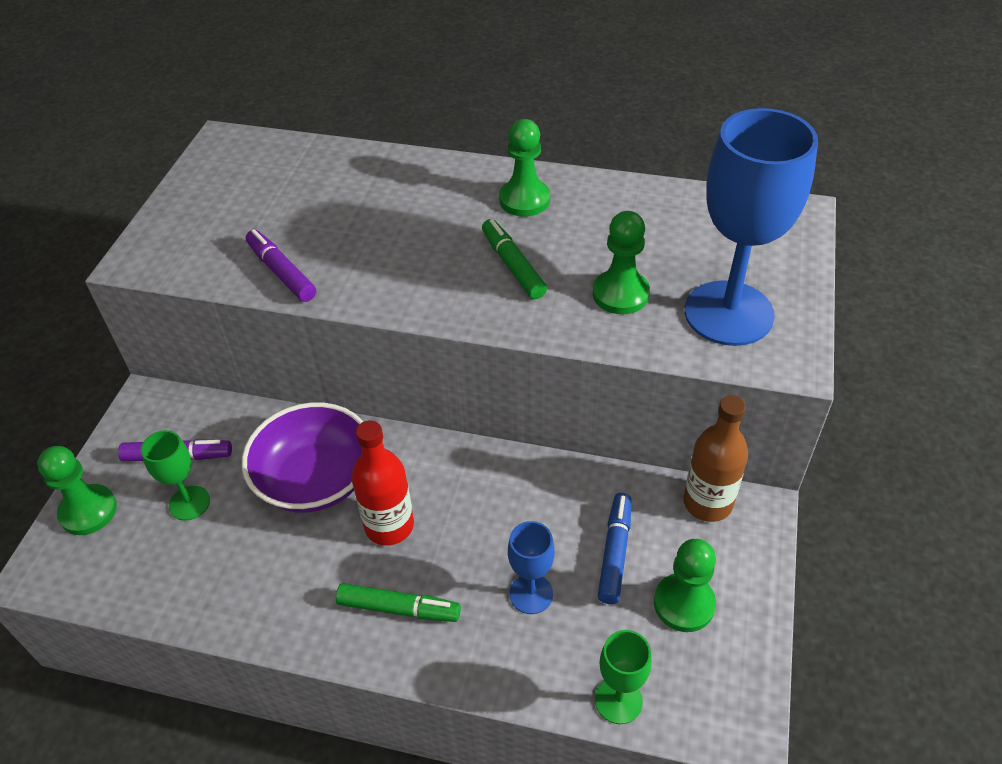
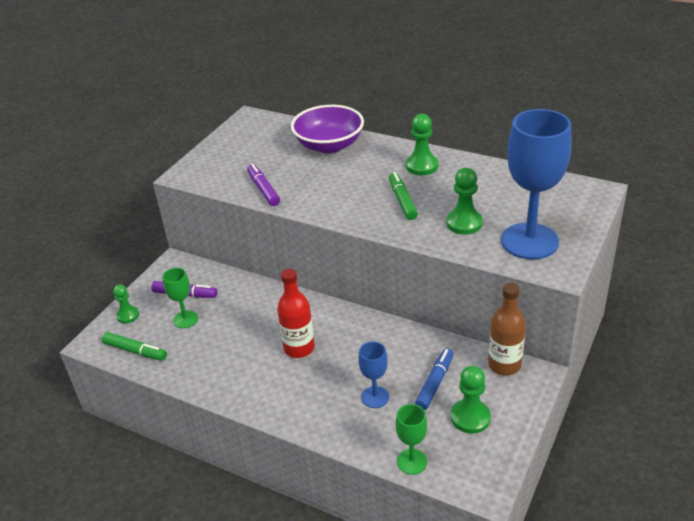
camera: 15 degrees right, 10 degrees down
green pawn [37,446,117,535] -> green pawn [113,284,139,323], size x0.66
purple bowl [242,402,363,513] -> purple bowl moved to [291,105,364,153]
green marker [336,583,461,622] -> green marker moved to [102,332,167,361]

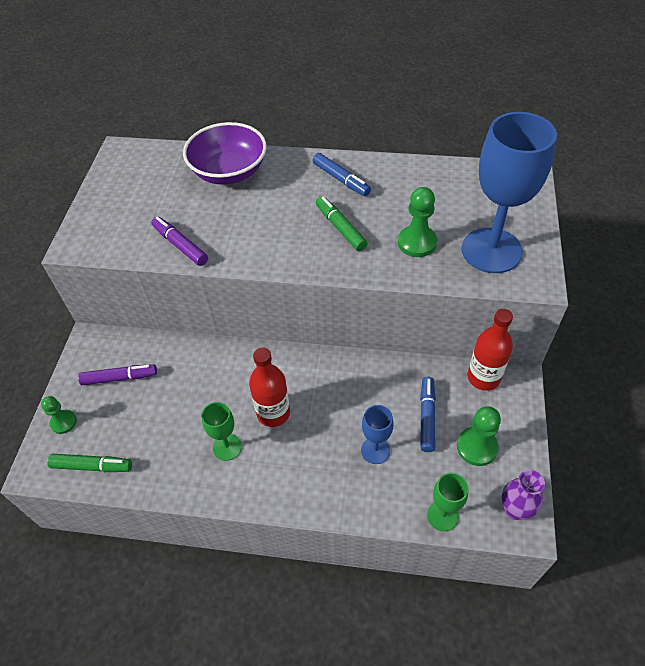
camera: 20 degrees left, 15 degrees up
green goblet [162,268,198,328] -> green goblet moved to [201,402,242,461]
green pawn [406,114,438,175] -> blue marker [312,153,371,196]
brown bottle [488,283,526,375] -> red bottle [468,309,513,391]
none -> purple vase [501,470,545,520]

